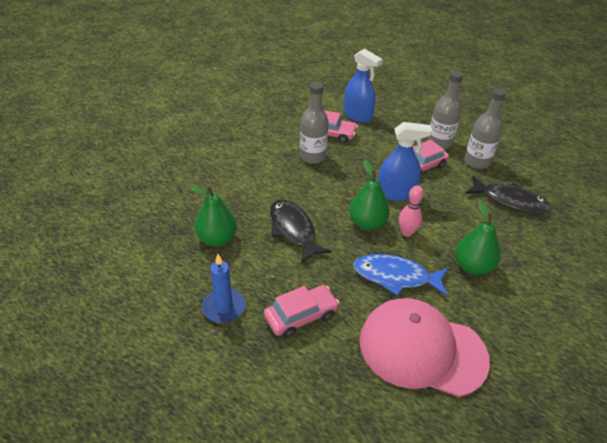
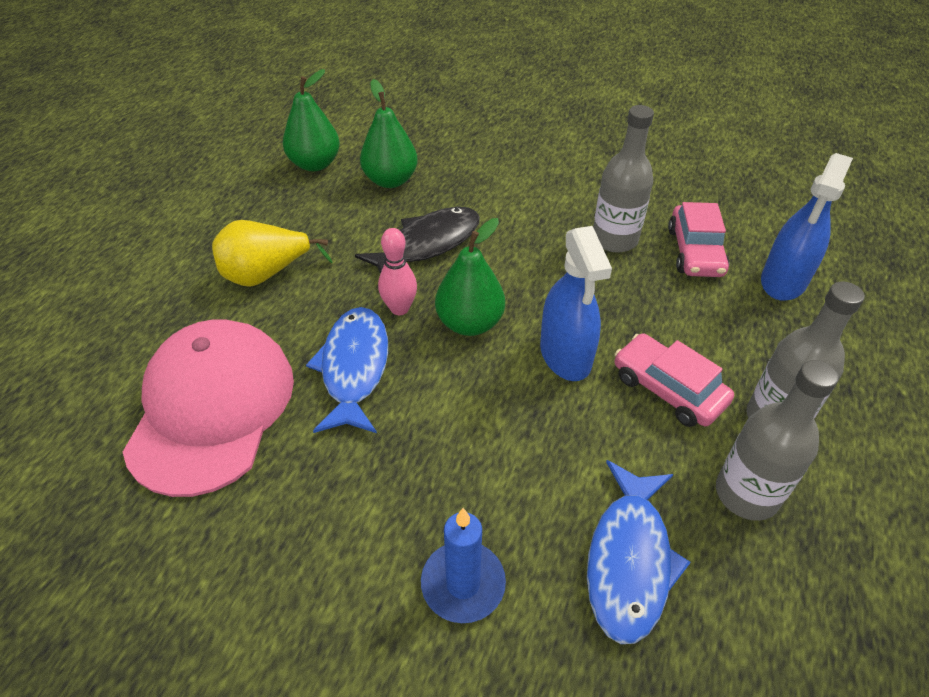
camera: 80 degrees right, 5 degrees up
blue candle [202,254,246,323] -> blue candle moved to [421,508,506,623]
pink car [264,285,339,338] -> yellow pear [212,220,333,287]
pink bowling pin [399,186,424,237] -> pink bowling pin moved to [378,228,417,315]
green pear [455,201,500,275] -> green pear moved to [283,69,340,171]
black fish [465,176,551,214] -> blue fish [587,460,691,644]

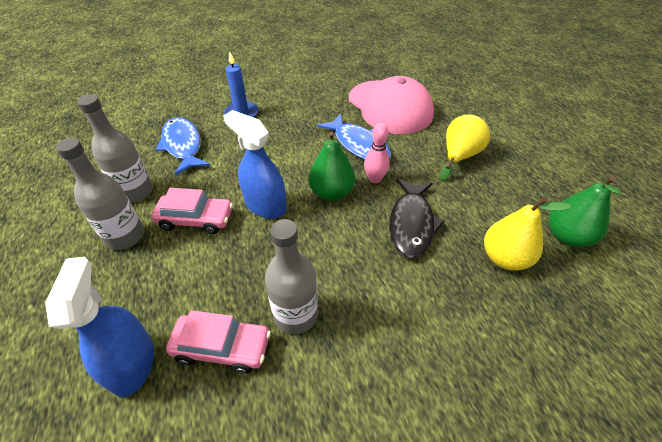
camera: 140 degrees right, 0 degrees up
green pear [360,79,418,188] -> yellow pear [484,197,572,271]
pink car [668,202,729,277] -> pink car turned 135 degrees clockwise [166,310,271,374]

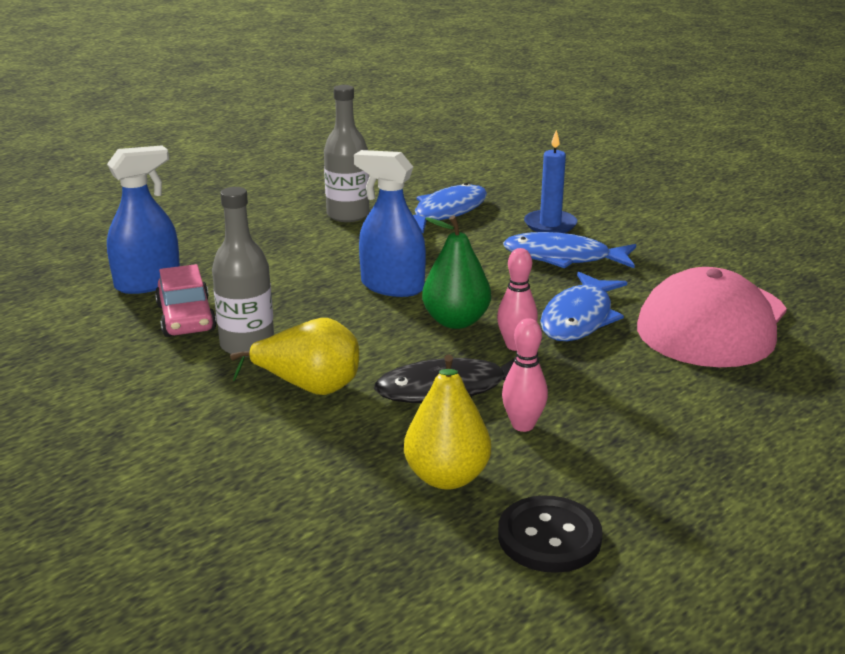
camera: 65 degrees right, 20 degrees down
grey bottle [56,138,144,250] -> none
pink car [151,188,233,234] -> none
blue spray bottle [223,110,287,219] -> blue spray bottle turned 75 degrees counterclockwise [354,150,426,297]
yellow pear [440,114,490,181] -> yellow pear moved to [230,318,359,395]
green pear [549,176,621,247] -> black button [498,495,603,573]
none -> pink bowling pin [502,318,548,432]
none -> blue fish [503,232,636,268]

